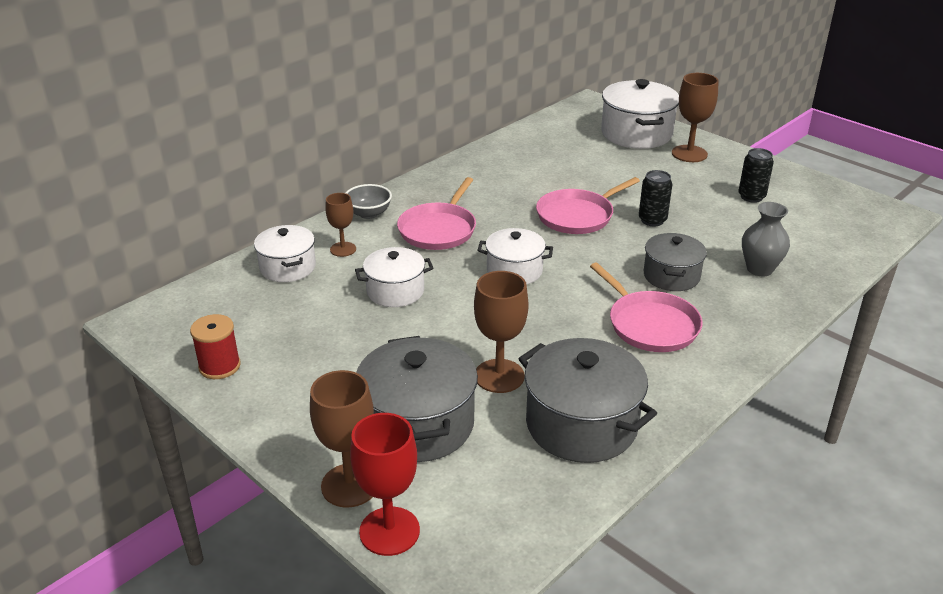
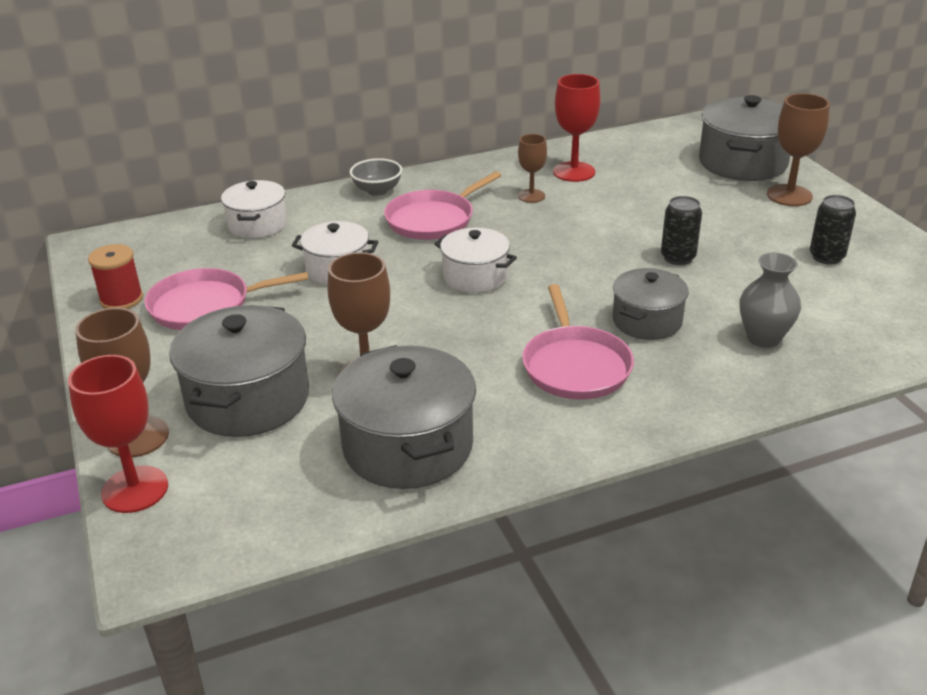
camera: 25 degrees right, 0 degrees up
brown goblet [325,193,356,257] -> brown goblet moved to [518,134,547,203]
pink pan [536,177,640,234] -> pink pan moved to [144,268,308,330]
white pot [601,79,679,149] -> grey pot [699,95,790,181]
none -> red goblet [553,74,601,182]

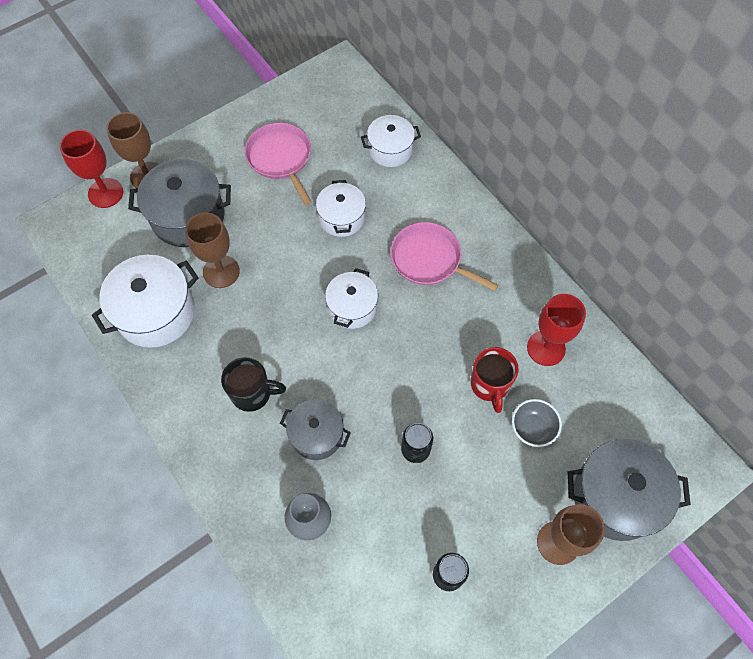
camera: 75 degrees right, 30 degrees up
red spool [88,244,143,309] -> none
grey pot [332,345,476,489] -> white pot [92,255,199,348]
grey bowl [349,158,402,196] -> grey bowl moved to [512,399,562,447]
brown goblet [518,134,547,203] -> none
pink pan [522,284,634,400] -> black mug [221,357,286,412]
none -> red mug [470,347,519,413]

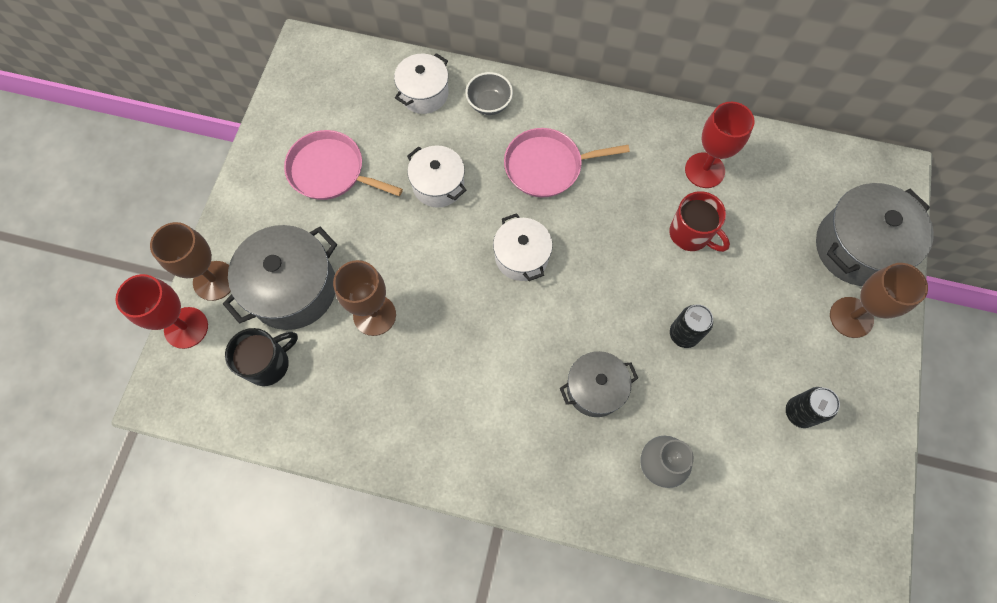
camera: 40 degrees left, 5 degrees up
white pot [92,255,199,348] -> none
black mug [221,357,286,412] -> black mug moved to [225,328,298,386]
grey bowl [512,399,562,447] -> grey bowl moved to [465,72,513,115]

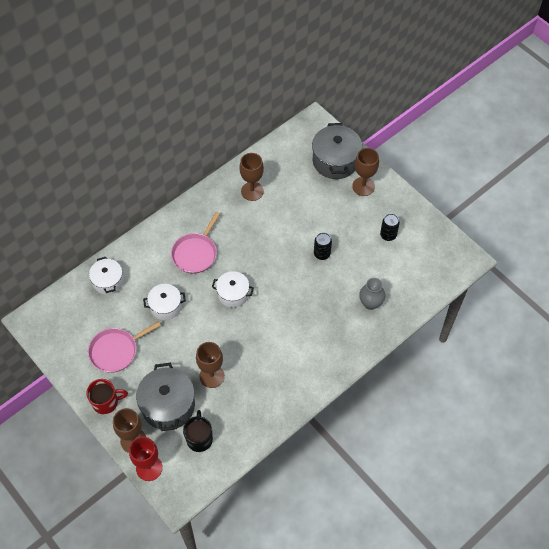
camera: 55 degrees left, 10 degrees down
grey bowl [465,72,513,115] -> none
grey pot [560,351,638,417] -> none
red mug [669,191,730,252] -> red mug moved to [86,379,128,414]
red goblet [685,102,755,188] -> brown goblet [239,153,264,201]

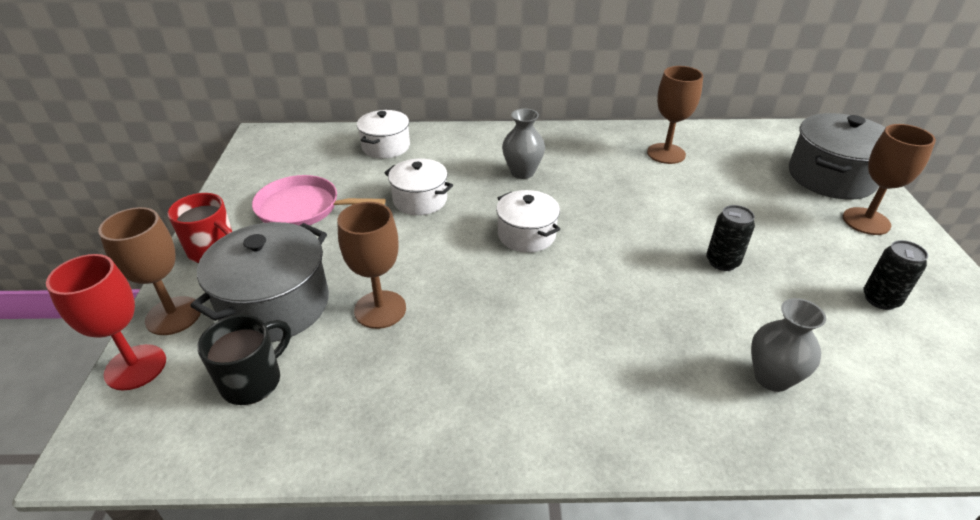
camera: 40 degrees right, 20 degrees down
pink pan [171,212,220,274] -> grey vase [502,108,545,179]

